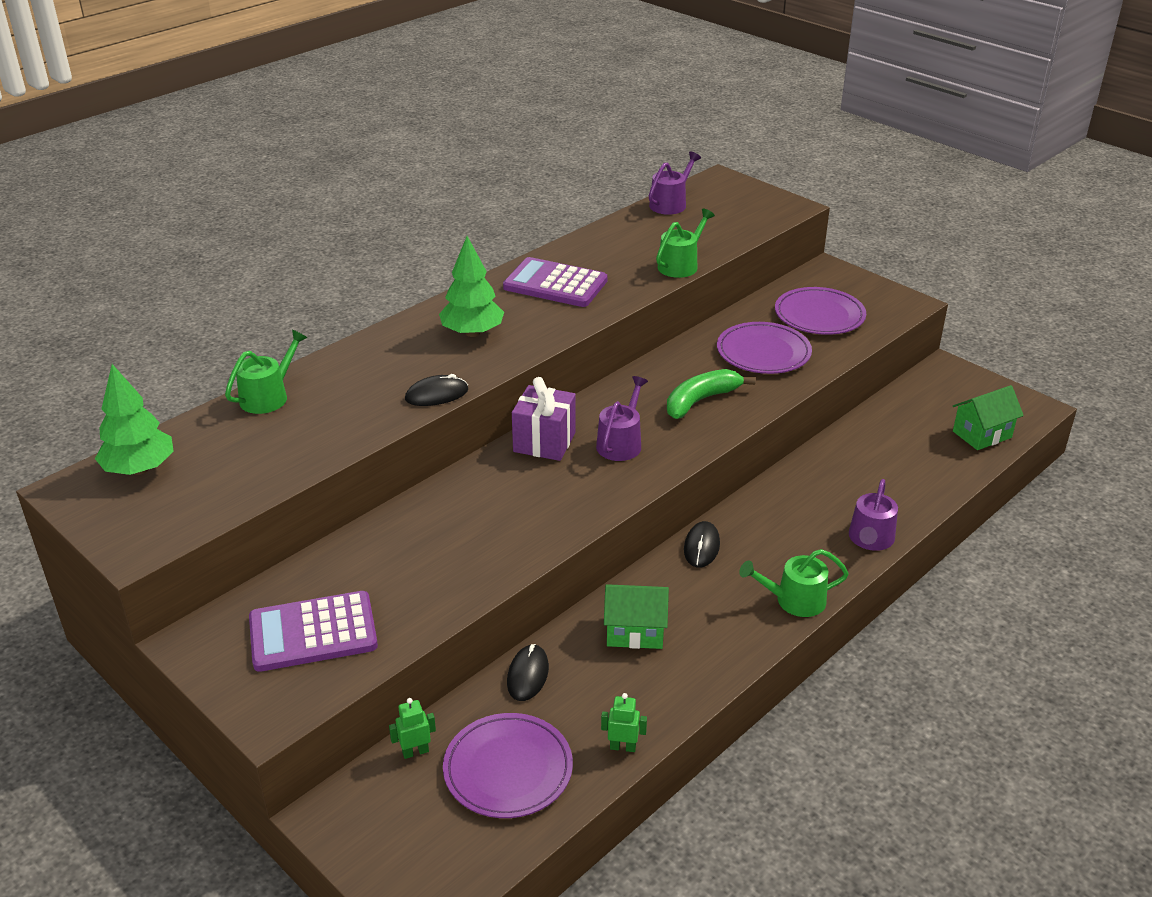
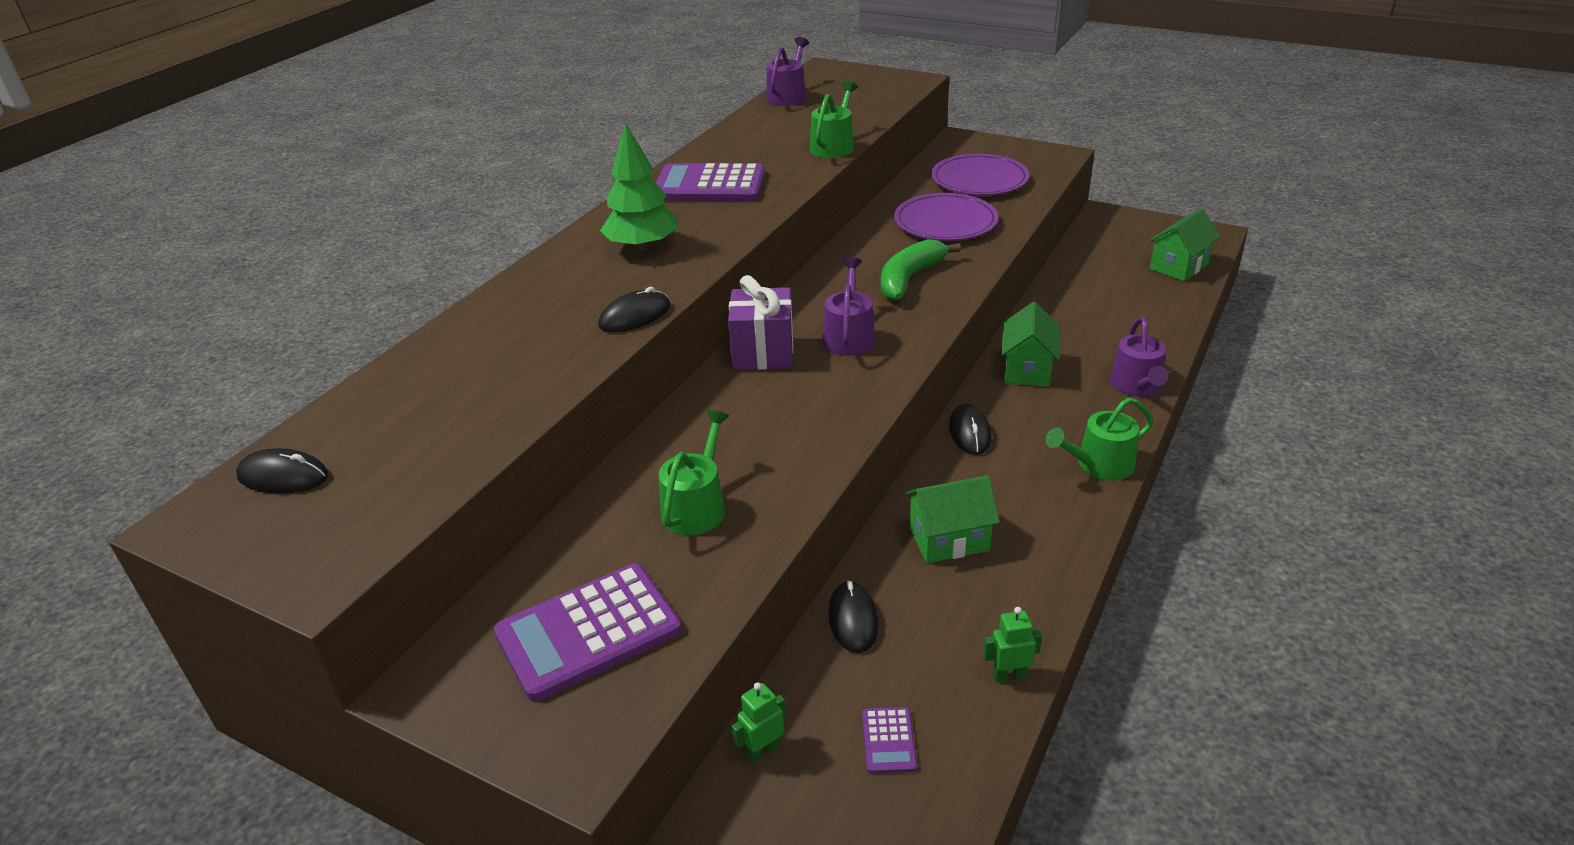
camera: 15 degrees left, 0 degrees up
green tree [95,364,174,475] -> black mouse [236,448,328,494]
green watering can [225,330,307,414] -> green watering can moved to [659,410,729,535]
purple plate [443,713,573,818] -> purple calculator [862,707,917,774]
none -> green house [1001,302,1060,387]

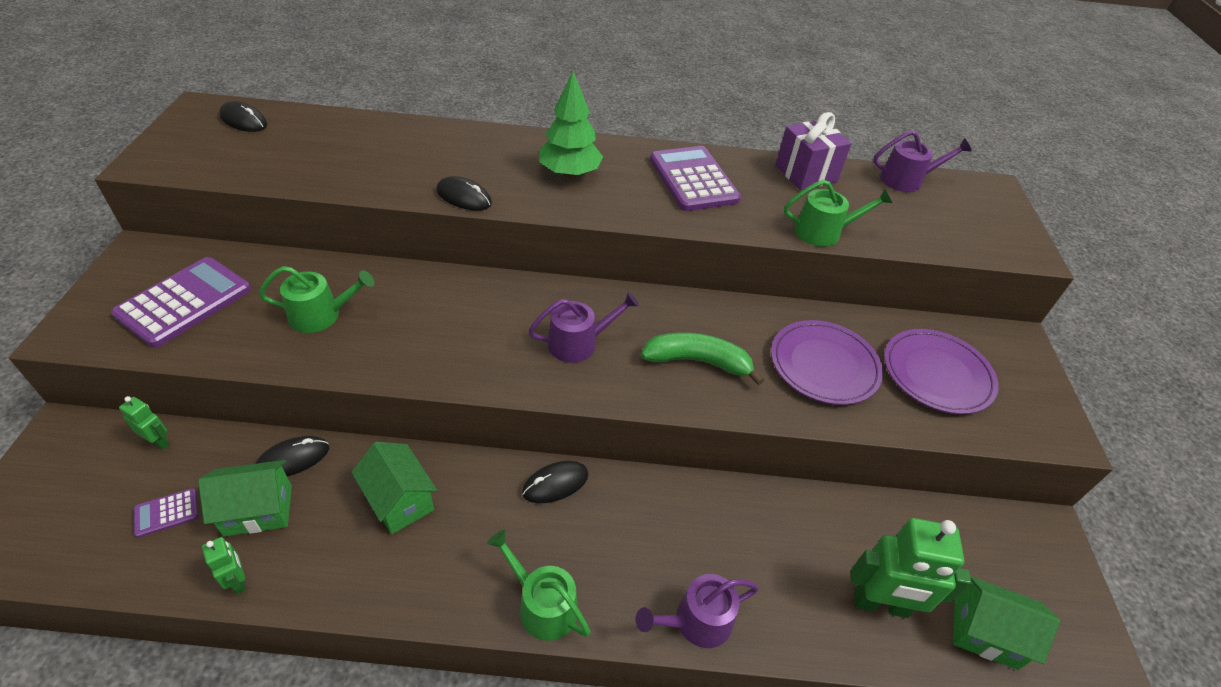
camera: 60 degrees right, 10 degrees up
black mouse [236,448,328,494] -> black mouse turned 45 degrees counterclockwise [219,101,267,132]
purple calculator [494,564,682,701] -> purple calculator turned 90 degrees clockwise [111,257,251,348]
purple gift [728,275,794,370] -> purple gift moved to [775,112,852,190]
green house [1001,302,1060,387] -> green house moved to [198,460,292,537]
none -> green robot [850,518,971,618]

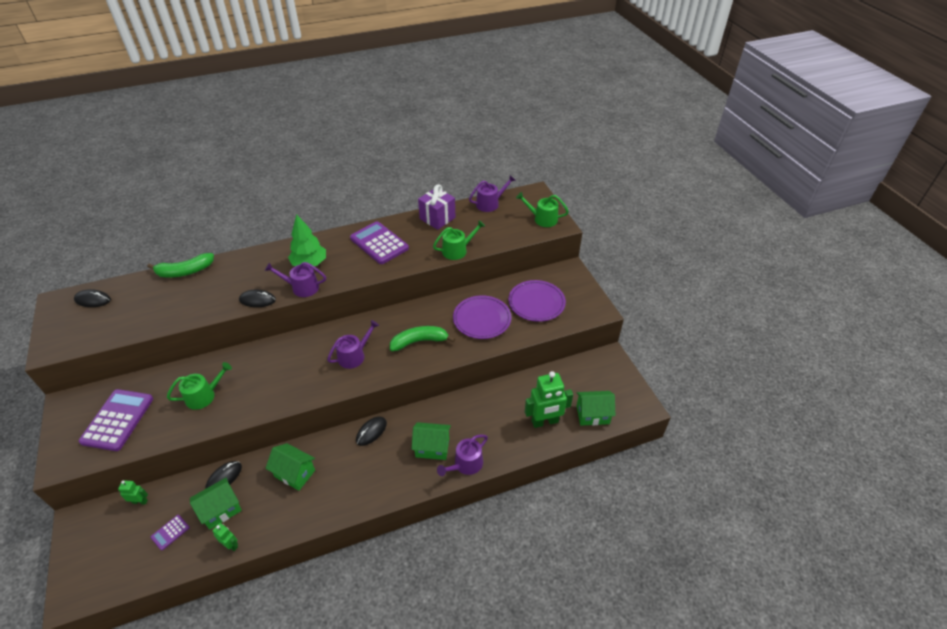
camera: 20 degrees left, 0 degrees up
green watering can [487,530,591,641] -> green watering can moved to [516,192,569,227]
none -> green banana [147,253,214,277]
none -> purple watering can [265,262,326,297]
none -> green house [412,422,451,460]

